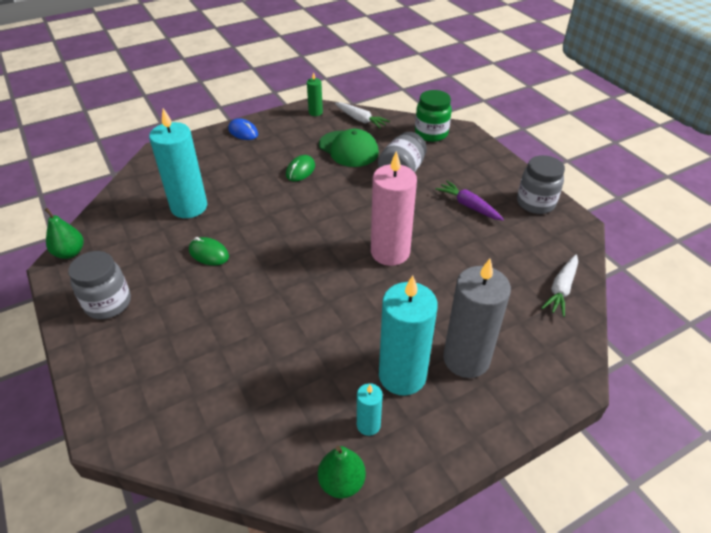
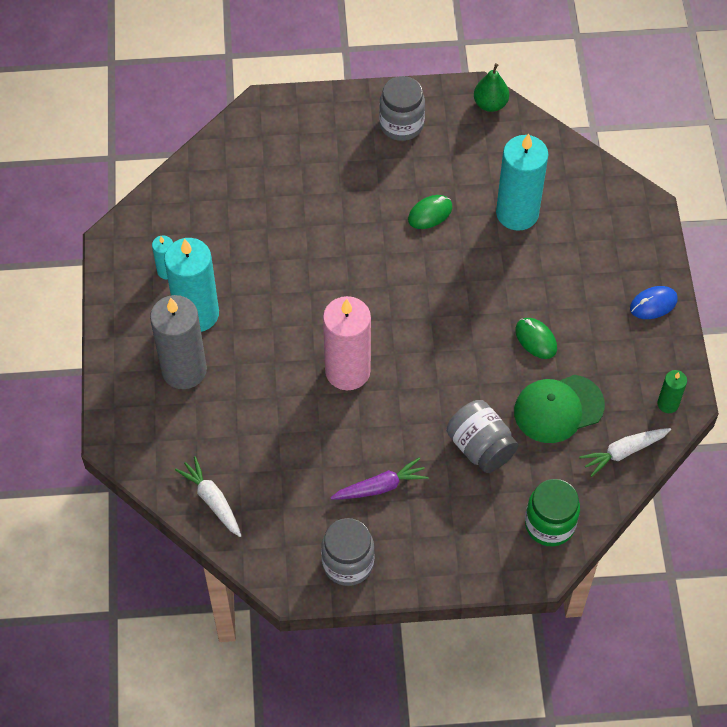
camera: 115 degrees right, 15 degrees up
green pear [318,446,366,498] -> none

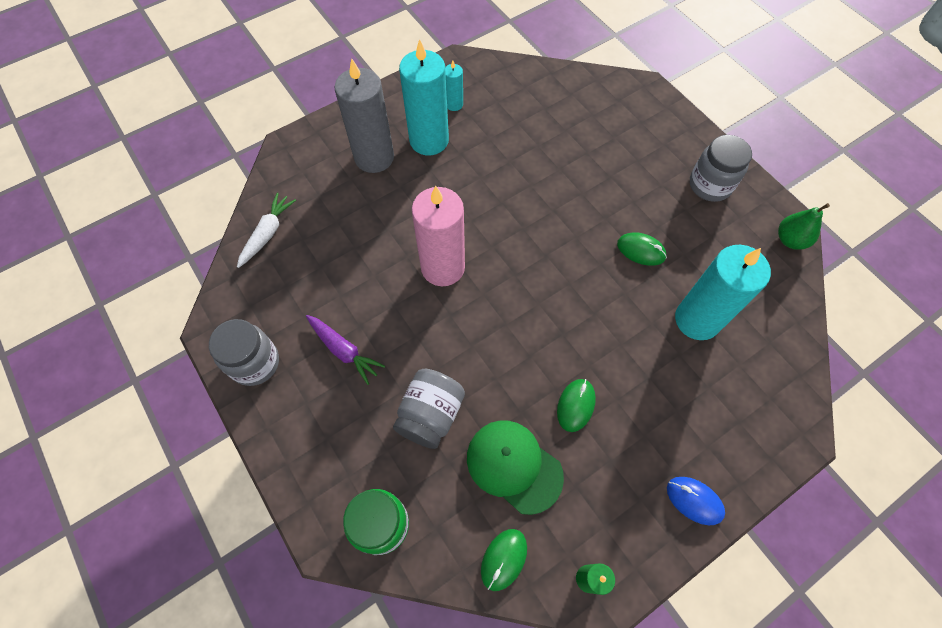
camera: 60 degrees right, 5 degrees up
white carrot [579,428,671,477] -> green mouse [481,529,527,591]

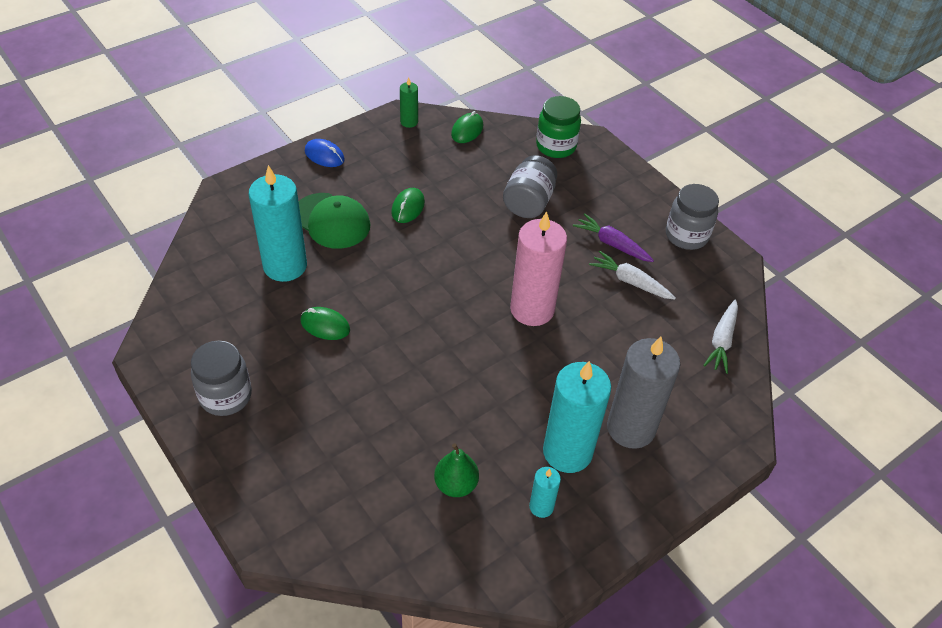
camera: 175 degrees right, 15 degrees down
green cap [467,420,564,515] -> green cap moved to [299,193,370,249]
green pear [778,203,830,250] -> green pear moved to [434,443,479,497]
none -> white carrot [589,251,676,300]

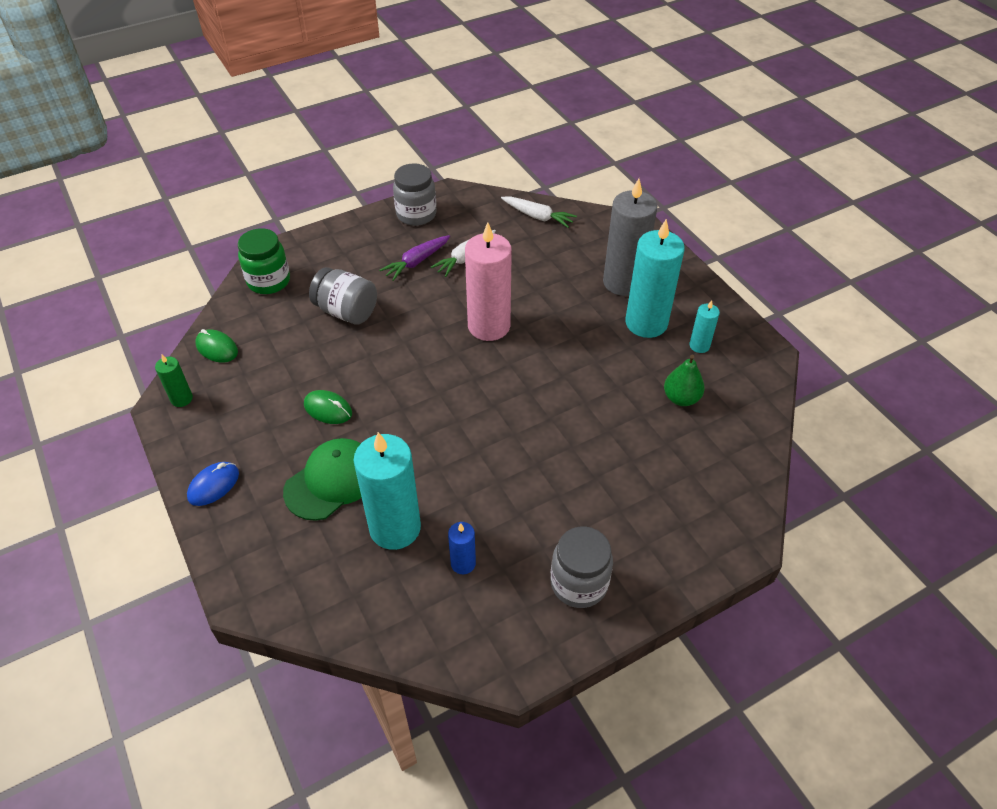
camera: 80 degrees left, 0 degrees up
green mouse [301,307,350,340] -> none
none -> blue candle [448,522,476,574]

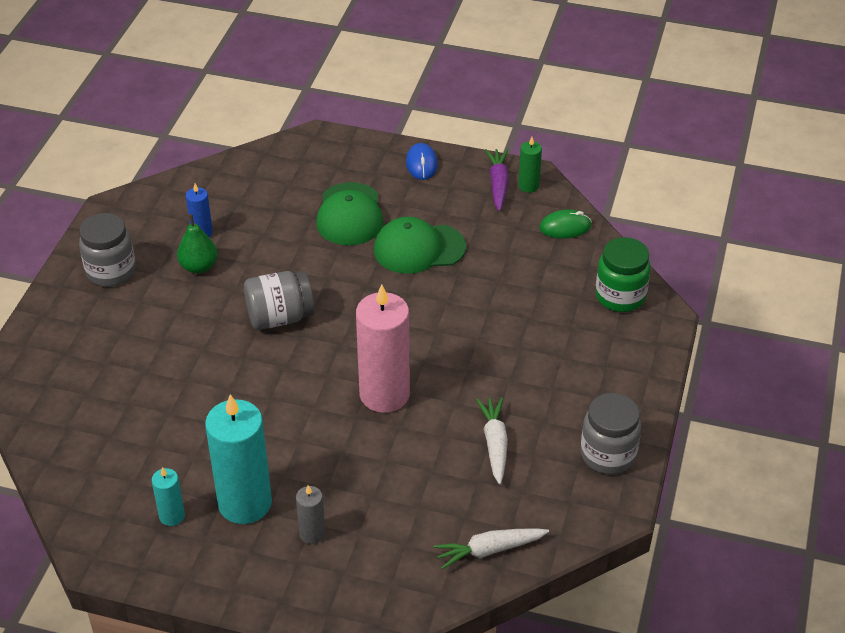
camera: 135 degrees right, 5 degrees down
green mouse [304,390,352,424] -> green cap [374,217,466,274]
grey jar [309,267,377,325] -> grey jar moved to [244,271,315,330]
turquoise candle [354,432,421,550] -> none
purple carrot [379,235,450,281] -> purple carrot moved to [485,149,509,211]
grey candle [603,179,657,296] -> grey candle [296,485,325,544], size x0.47
green pear [664,355,705,406] -> green pear moved to [177,214,218,274]

